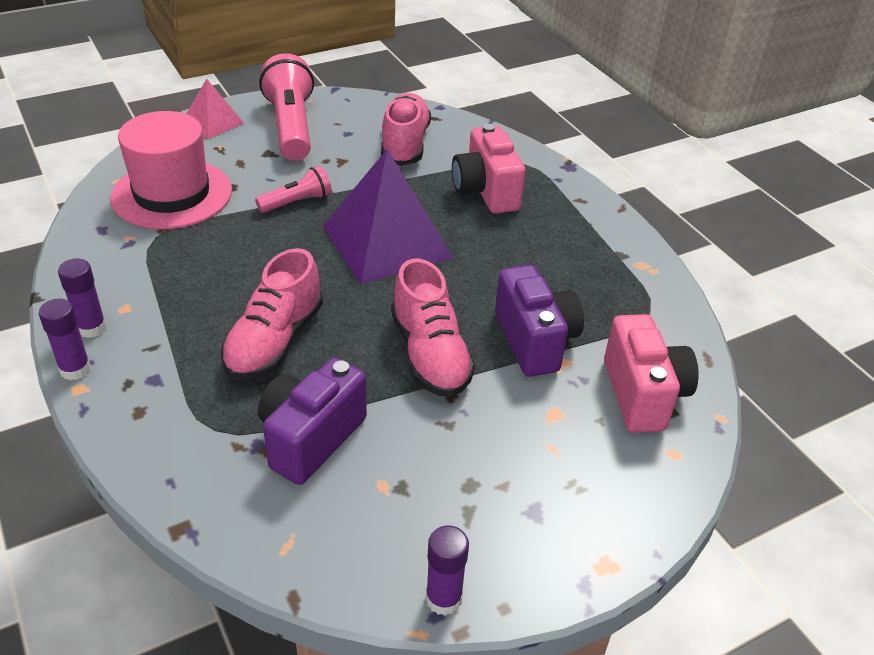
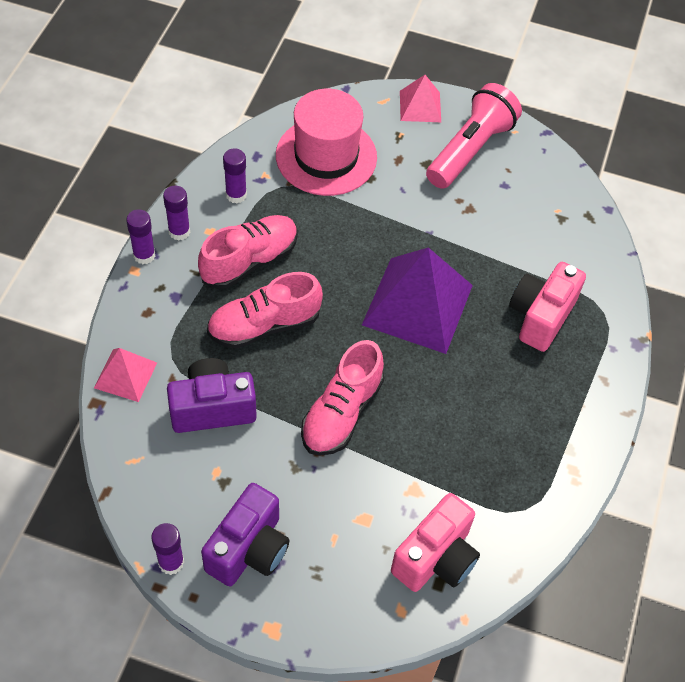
camera: 45 degrees right, 15 degrees up
pink flashlight [255,166,332,213] -> none
pink shoe [381,93,431,166] -> pink shoe moved to [198,215,298,289]
purple camera [495,265,584,377] -> purple camera moved to [201,483,290,586]
none -> pink pyramid [94,348,157,402]
none -> purple glue stick [223,148,247,203]

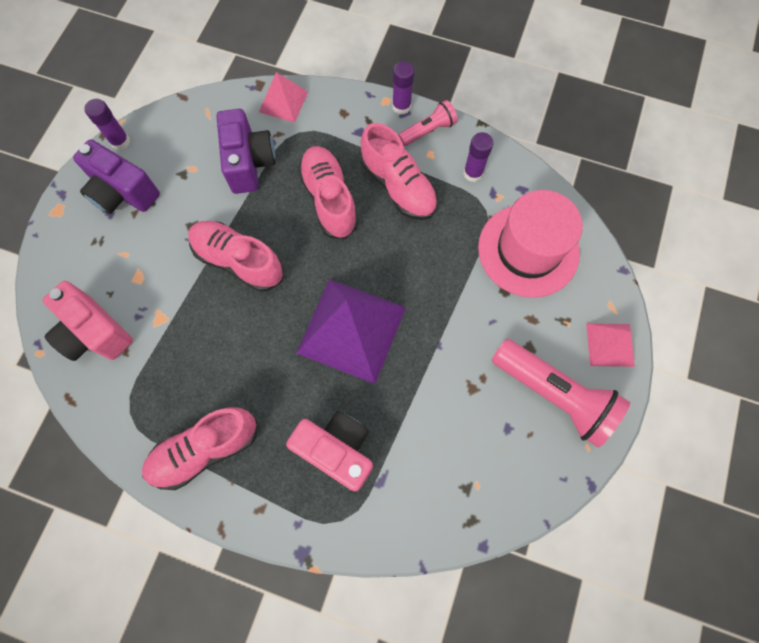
camera: 95 degrees right, 15 degrees up
purple glue stick [163,186,190,241] -> pink flashlight [398,100,458,146]
none -> pink shoe [142,407,257,490]

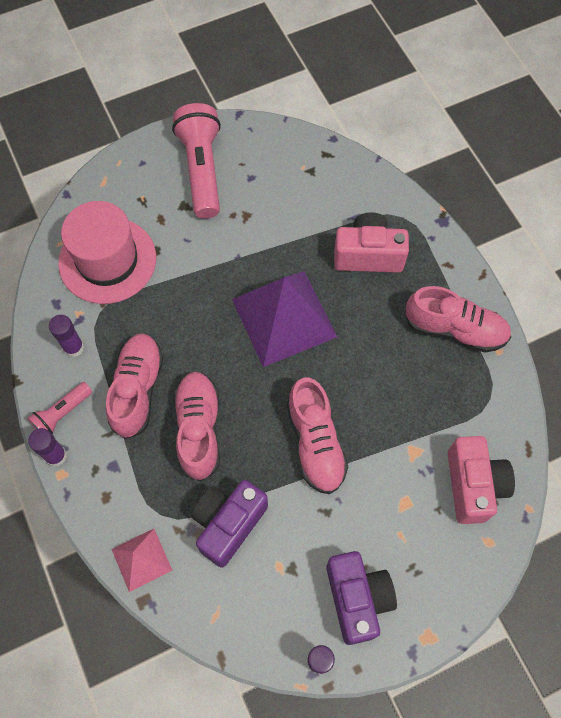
camera: 135 degrees left, 5 degrees down
pink camera [286,411,373,491] -> pink camera turned 105 degrees clockwise [334,213,409,273]
pink shoe [298,146,358,239] -> pink shoe turned 150 degrees clockwise [173,372,220,481]
pink flashlight [398,100,458,146] -> pink flashlight turned 60 degrees counterclockwise [27,382,92,435]
pink pyramid [586,323,635,367] -> none

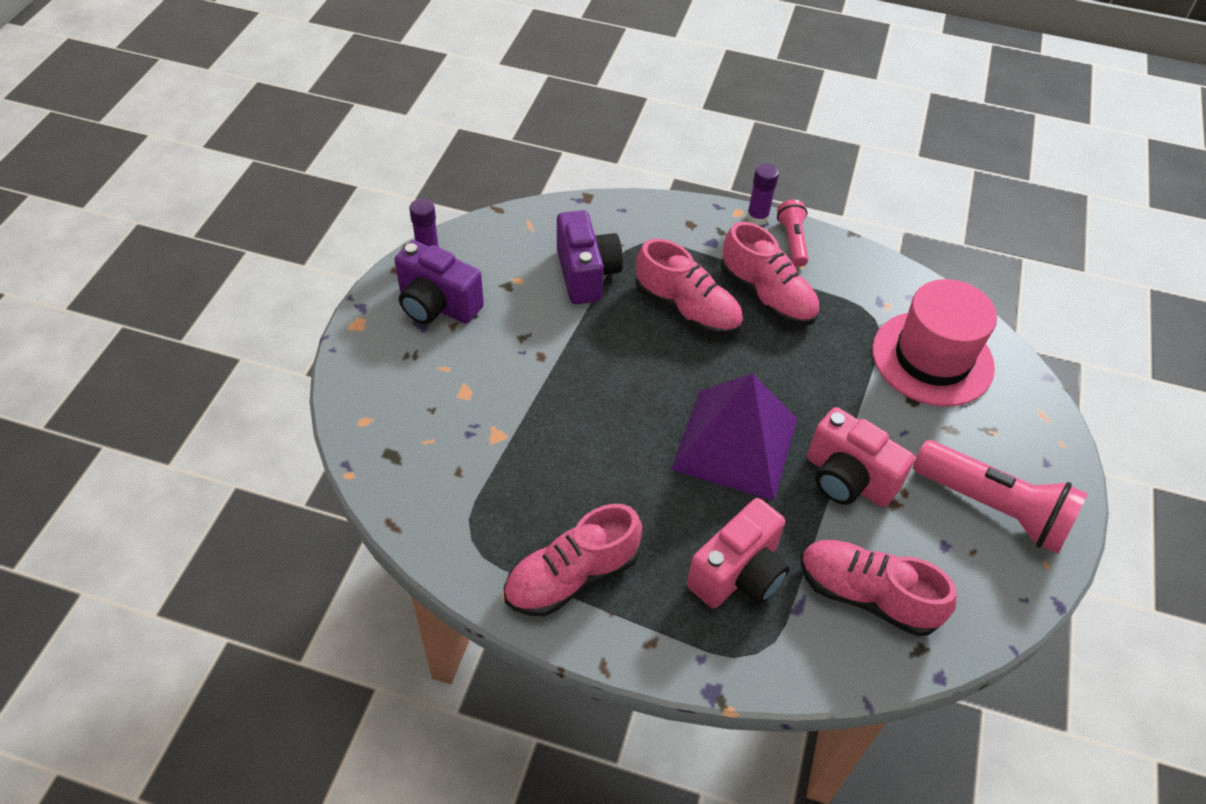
camera: 130 degrees right, 15 degrees down
purple glue stick [49,315,84,357] -> none
pink pyramid [111,529,173,592] -> none
pink shoe [287,377,348,494] -> pink shoe moved to [801,540,957,636]
pink camera [448,436,515,524] -> pink camera moved to [807,407,915,507]

